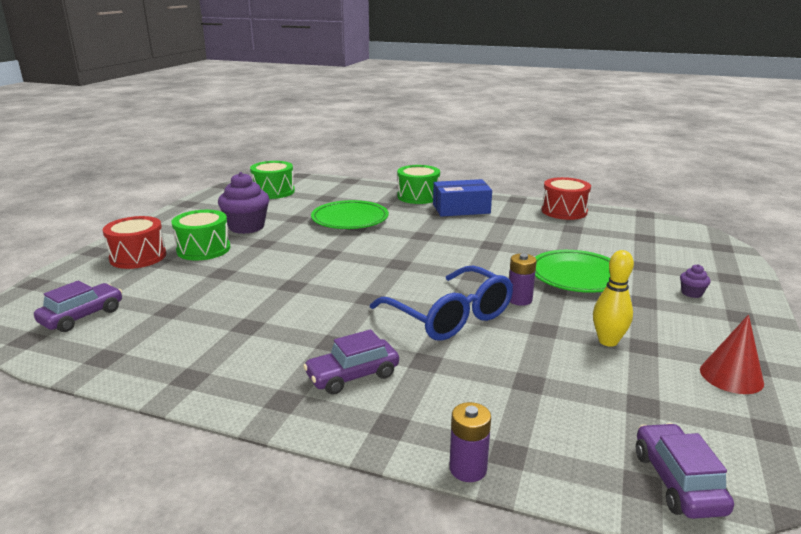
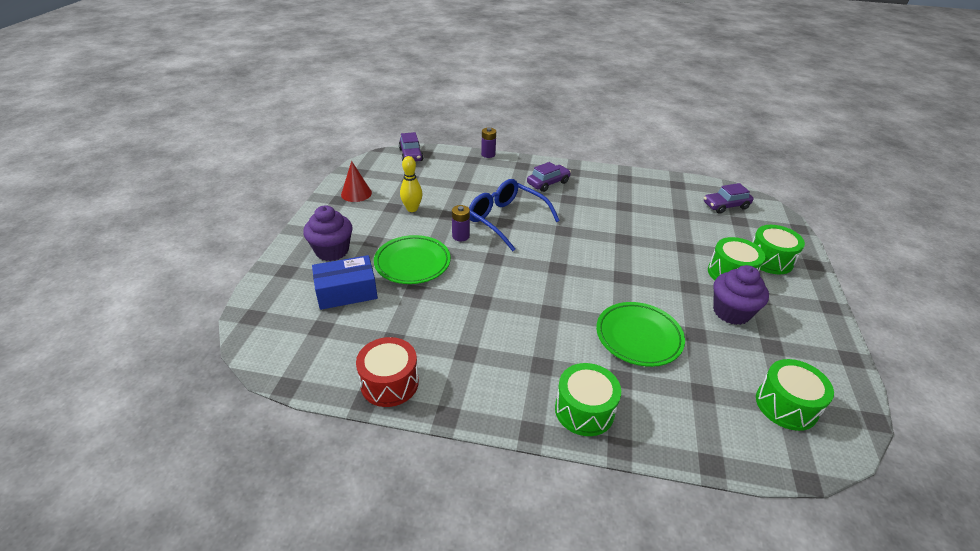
camera: 170 degrees right, 15 degrees up
purple car [34,281,122,332] -> purple car turned 45 degrees clockwise [704,183,754,214]
red drum [103,216,166,269] -> green drum [752,225,805,274]
blue box [433,179,492,217] -> blue box moved to [312,255,378,310]
purple cupcake [680,264,711,298] -> purple cupcake [303,205,353,261], size x2.23

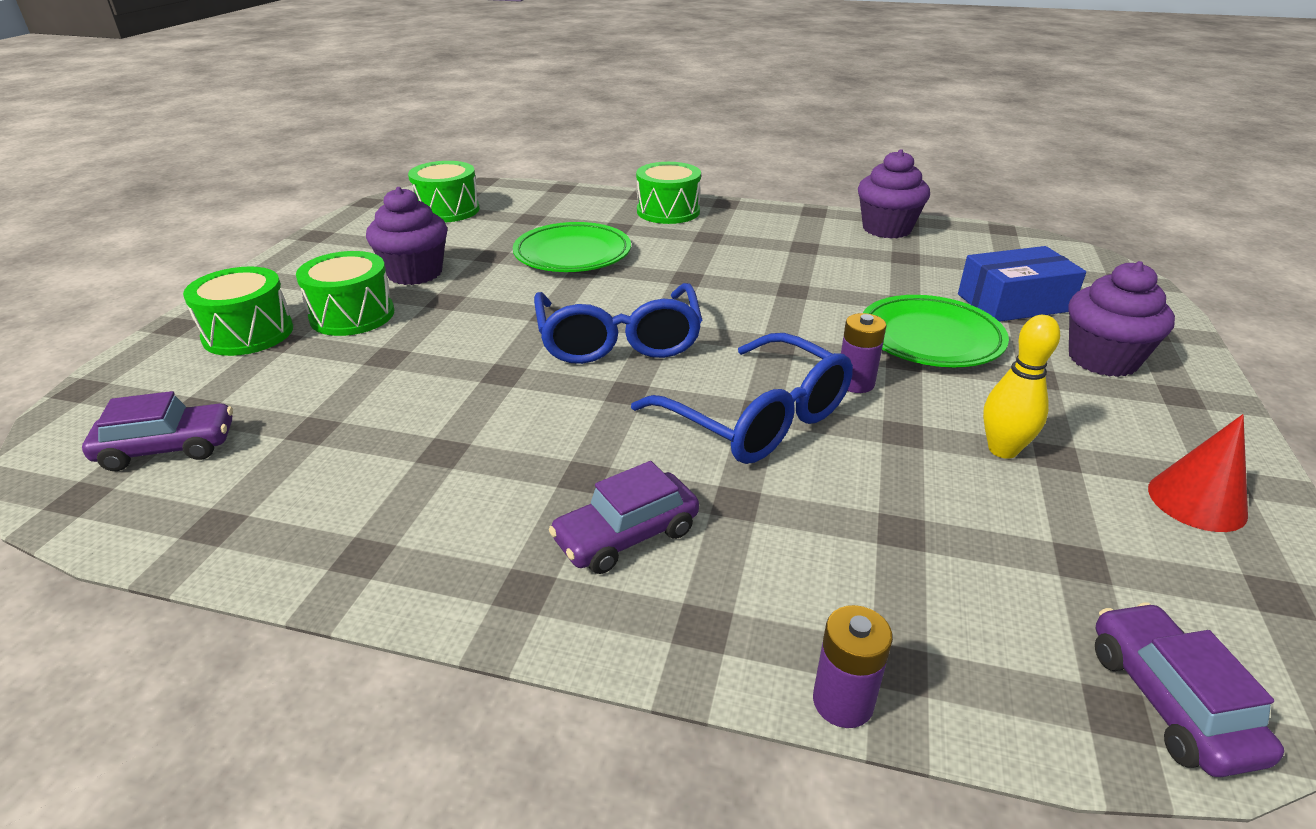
camera: 175 degrees left, 5 degrees down
red drum [356,337,419,407] -> purple cupcake [858,149,930,238]
none -> blue glasses [534,283,702,364]

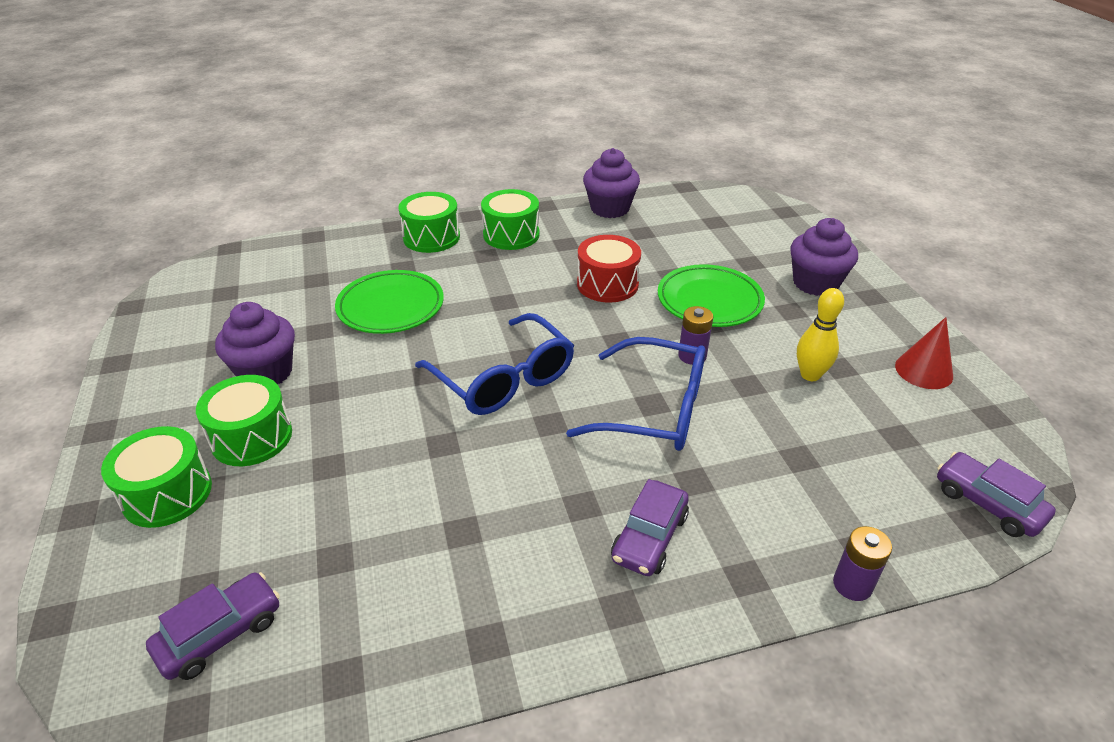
camera: 30 degrees left, 5 degrees up
green drum [408,161,480,223] -> green drum moved to [481,189,540,250]
blue box [958,246,1086,322] -> none
none -> red drum [577,235,641,303]

